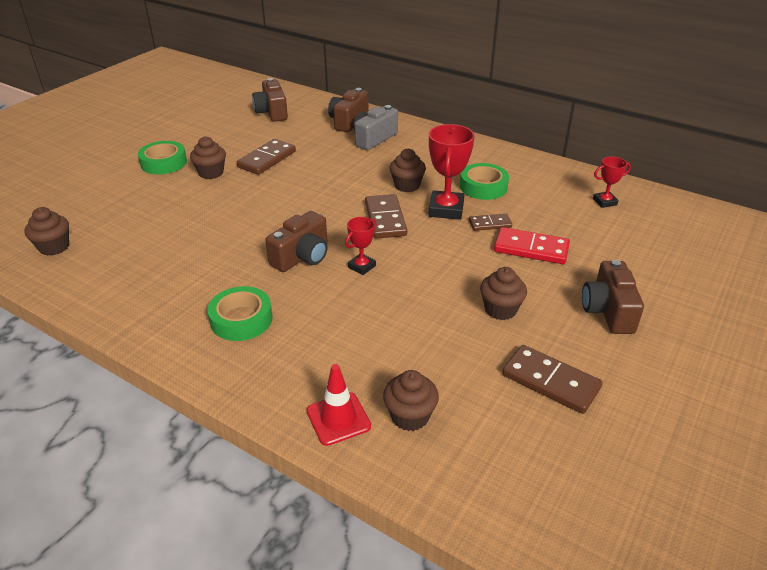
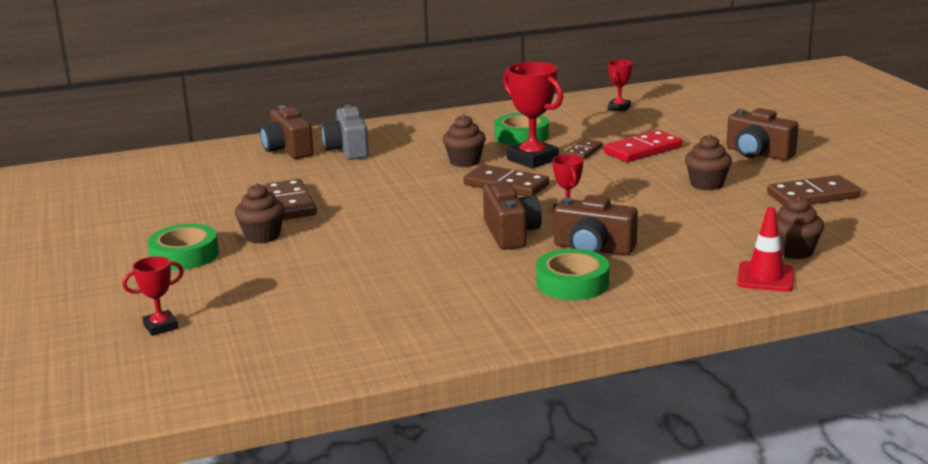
camera: 50 degrees left, 15 degrees down
brown cupcake [25,207,69,256] -> none
brown camera [252,78,288,122] -> brown camera moved to [554,195,638,255]
none -> red trophy [122,256,184,336]

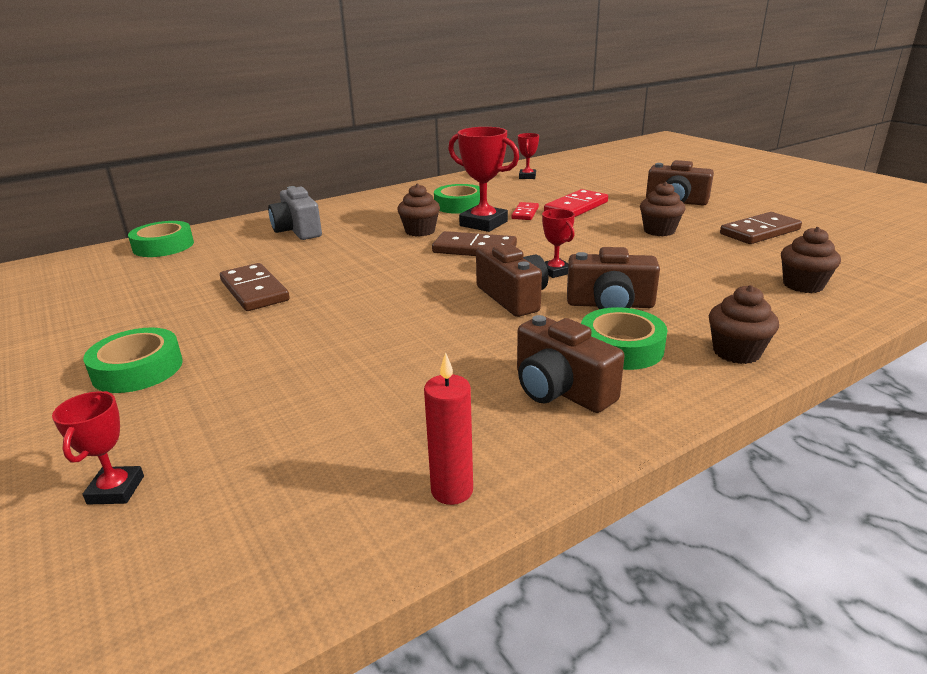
camera: 15 degrees left, 5 degrees up
red trophy [122,256,184,336] -> red trophy turned 45 degrees counterclockwise [52,391,144,505]
brown cupcake [235,183,285,244] -> brown cupcake moved to [709,285,779,364]
brown camera [260,105,314,159] -> brown camera moved to [517,315,625,413]
brown domino [565,139,602,160] -> red domino [511,202,539,220]
red traffic cone [737,207,794,291] -> none
none -> green tape [128,221,194,257]
none -> red candle [424,352,473,505]

